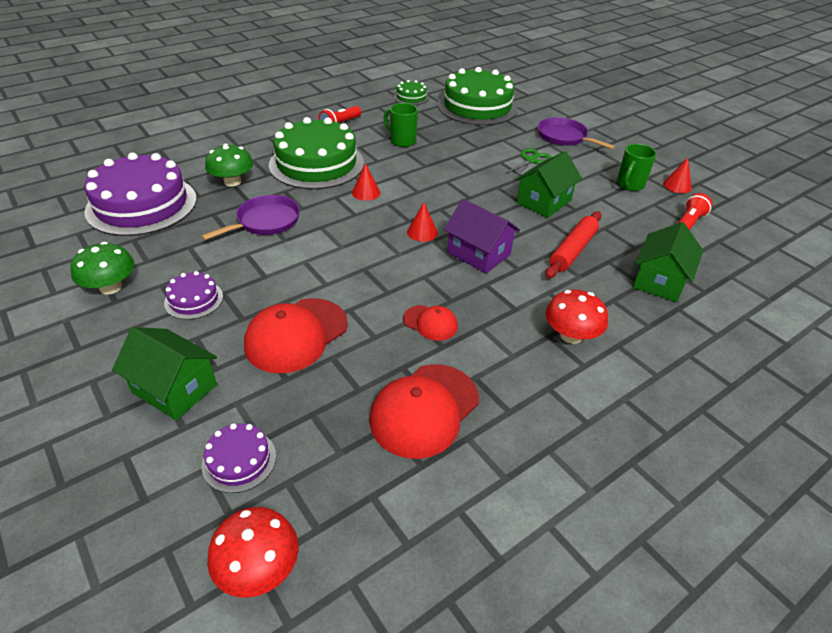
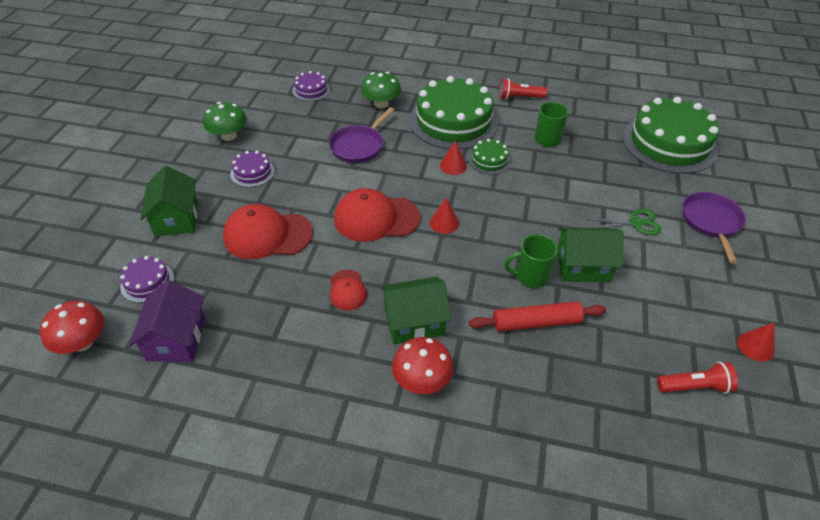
camera: 50 degrees right, 5 degrees up
purple cake [84,152,197,236] -> purple cake [292,71,330,101], size x0.45
purple pan [201,195,300,240] -> purple pan turned 120 degrees clockwise [329,107,394,163]
red cap [369,364,479,459] -> red cap moved to [334,188,420,242]
green cake [394,80,429,105] -> green cake moved to [468,139,511,175]
purple house [444,199,520,274] -> purple house moved to [129,280,205,362]
green mug [617,144,657,191] -> green mug moved to [504,234,558,288]
green house [633,222,703,302] -> green house moved to [380,277,451,344]

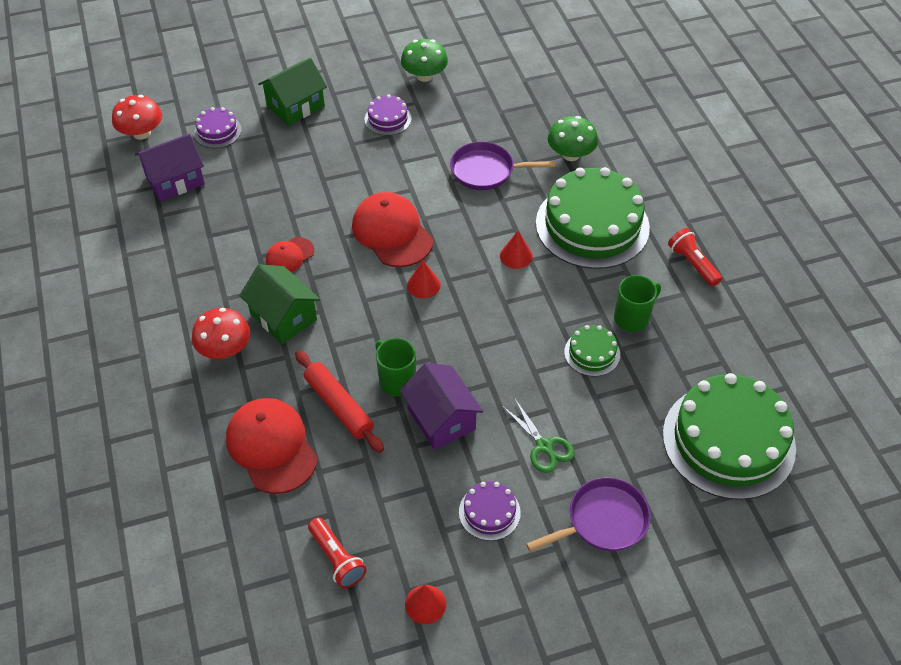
camera: 60 degrees right, 5 degrees up
red cap [223,204,313,259] -> red cap moved to [226,398,318,494]
purple cake [292,71,330,101] -> purple cake moved to [459,481,521,541]
green cake [468,139,511,175] -> green cake moved to [564,325,620,376]
green house [557,227,624,282] -> purple house [400,363,483,450]

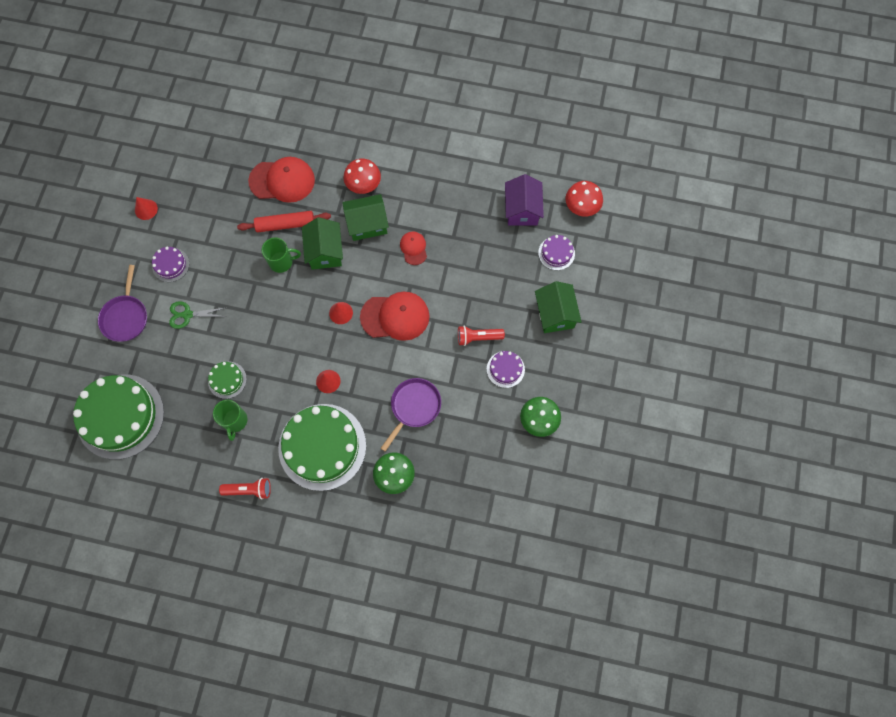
camera: 120 degrees right, 20 degrees up
red flashlight [308,517,367,588] -> red flashlight moved to [458,326,505,346]
purple house [400,363,483,450] -> none
none -> green house [302,217,343,270]

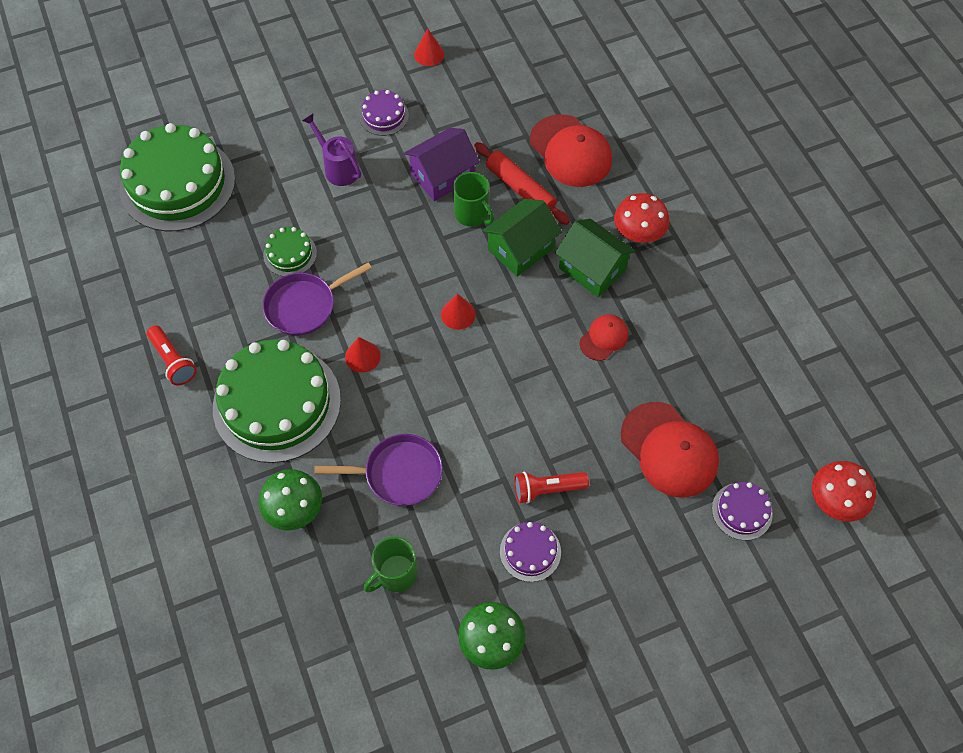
camera: 55 degrees right, 10 degrees down
purple pan [98,265,147,342] -> purple pan moved to [263,262,372,336]
green scissors [169,301,226,329] -> purple watering can [302,113,361,186]
green mug [213,400,248,441] -> green mug moved to [364,537,417,593]
red cap [360,292,430,341] -> red cap moved to [621,402,719,497]
red flashlight [458,326,505,346] -> red flashlight turned 60 degrees counterclockwise [514,472,589,504]
purple house [505,174,544,226] -> purple house moved to [404,128,480,201]
green house [535,281,582,333] -> none

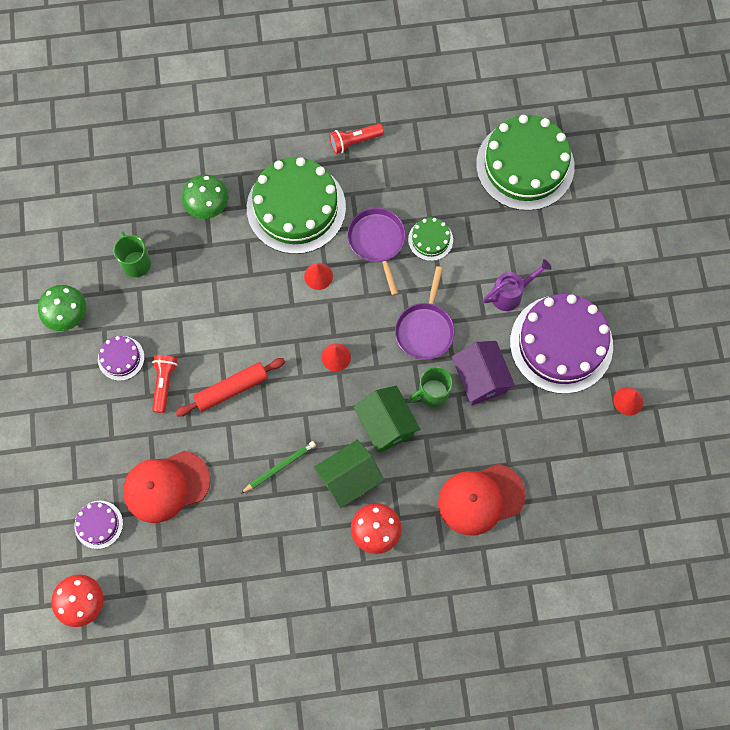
camera: 105 degrees right, 10 degrees up
purple pan [314,434,443,506] -> purple pan moved to [395,266,455,360]
purple cake [359,90,409,136] -> purple cake [510,294,613,394], size x2.22
red rolling pin [474,142,570,225] -> red rolling pin moved to [175,358,285,416]
red cap [579,314,628,361] -> green pencil [241,441,316,494]

